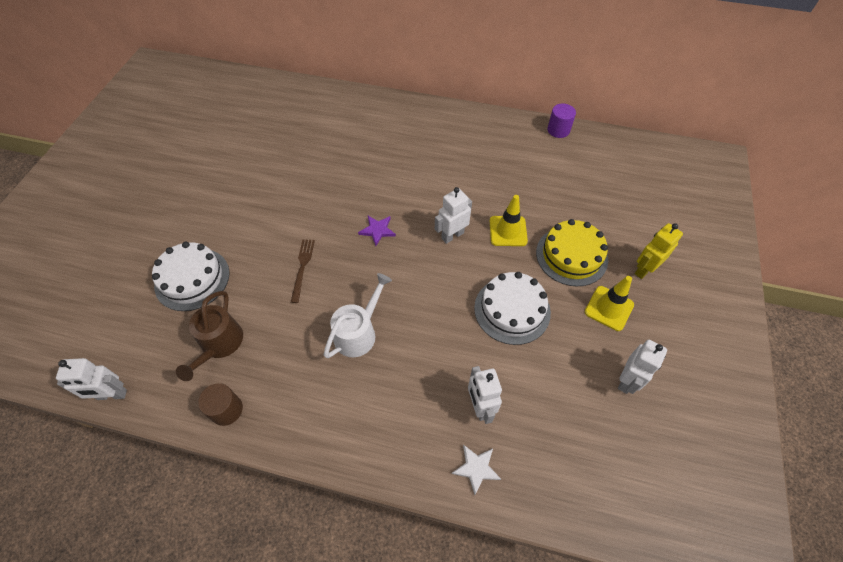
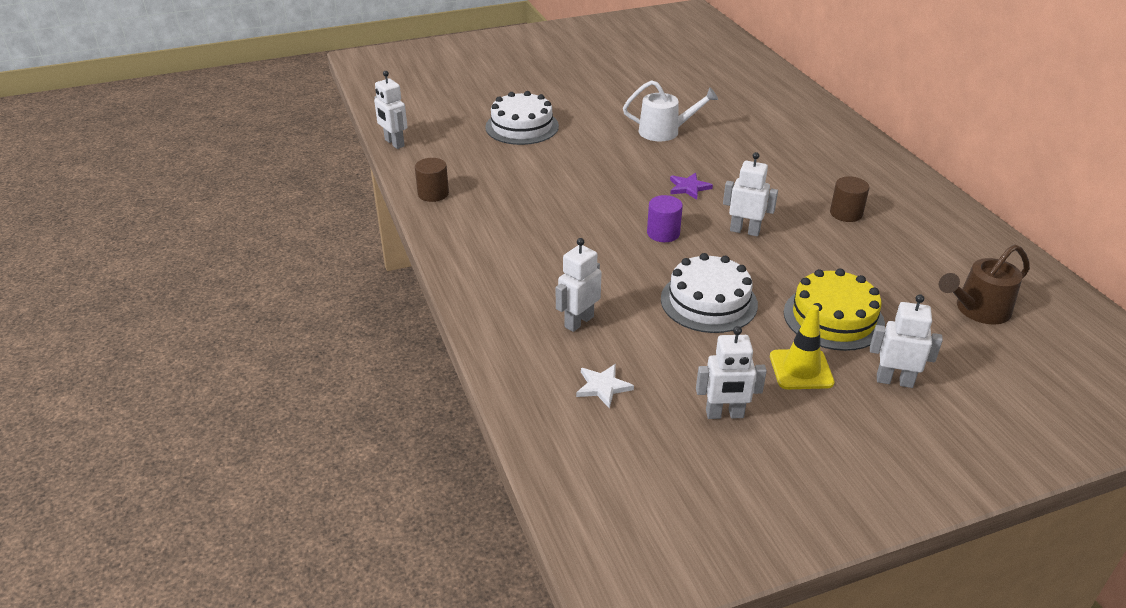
camera: 55 degrees right, 20 degrees down
brown watering can [176,291,243,381] -> brown watering can moved to [939,245,1030,325]
brown fork [291,239,315,303] -> none
white watering can [324,273,392,358] -> white watering can moved to [623,80,718,141]
white star [452,444,501,495] -> white star moved to [576,364,634,409]
yellow traffic cone [490,195,528,246] -> none
purple cylinder [547,103,576,138] -> purple cylinder moved to [647,195,683,242]
yellow robot [635,223,683,279] -> white robot [870,294,943,388]
none -> brown cylinder [830,176,869,222]

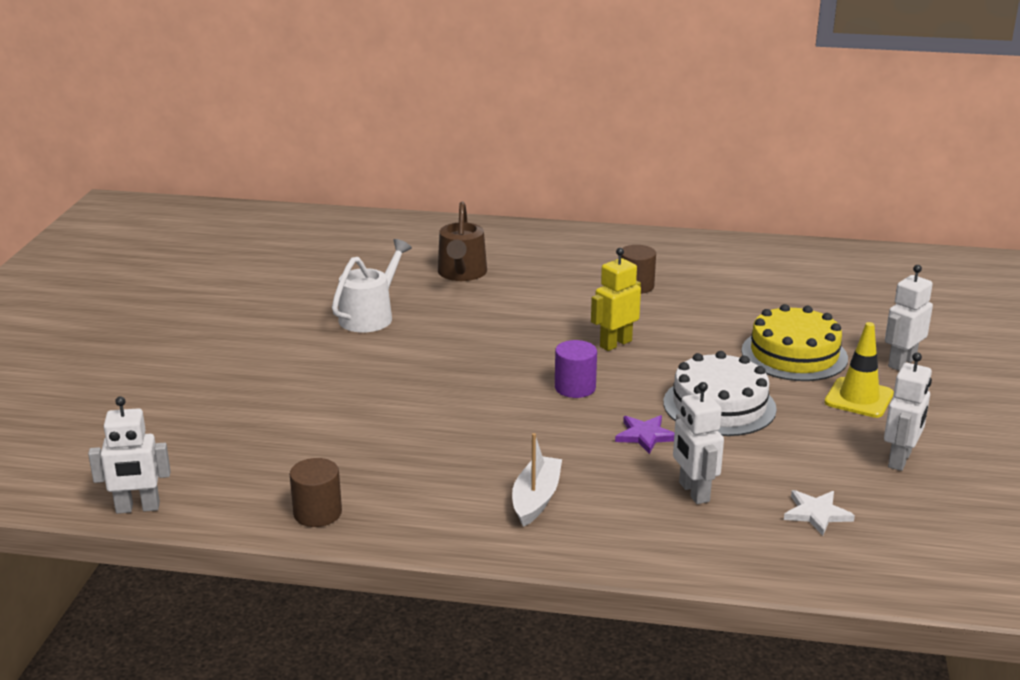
camera: 60 degrees left, 10 degrees down
white cake [485,91,559,145] -> none
purple star [670,173,713,200] -> purple star moved to [615,415,675,454]
white robot [723,152,778,236] -> yellow robot [591,248,641,351]
brown watering can [939,245,1030,325] -> brown watering can moved to [438,201,487,281]
none -> white boat [512,433,562,527]

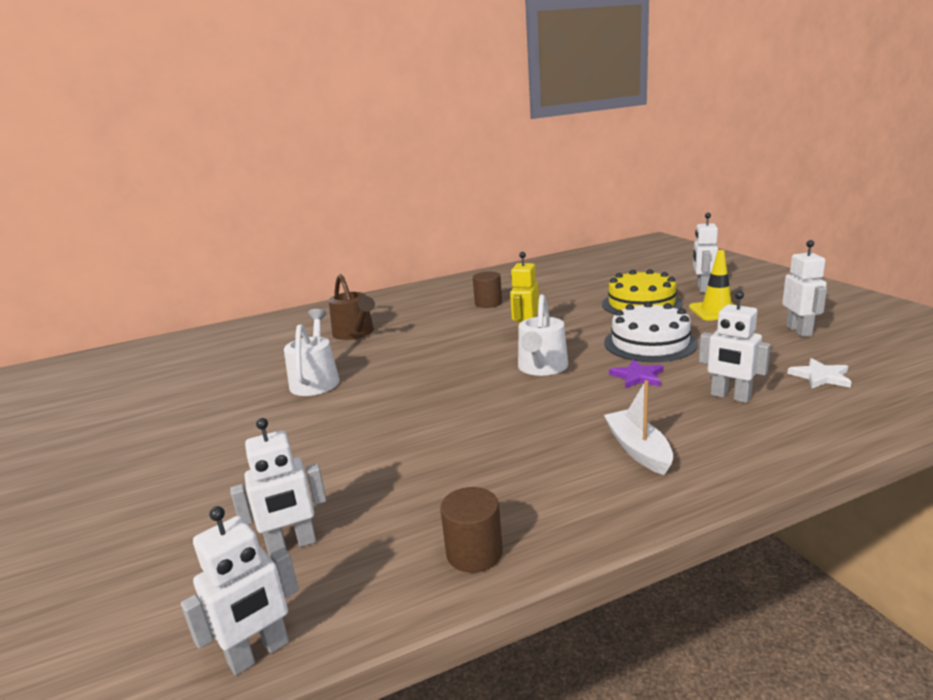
camera: 30 degrees left, 5 degrees down
purple cylinder [555,340,597,398] -> white watering can [518,294,568,376]
none -> white robot [230,418,326,557]

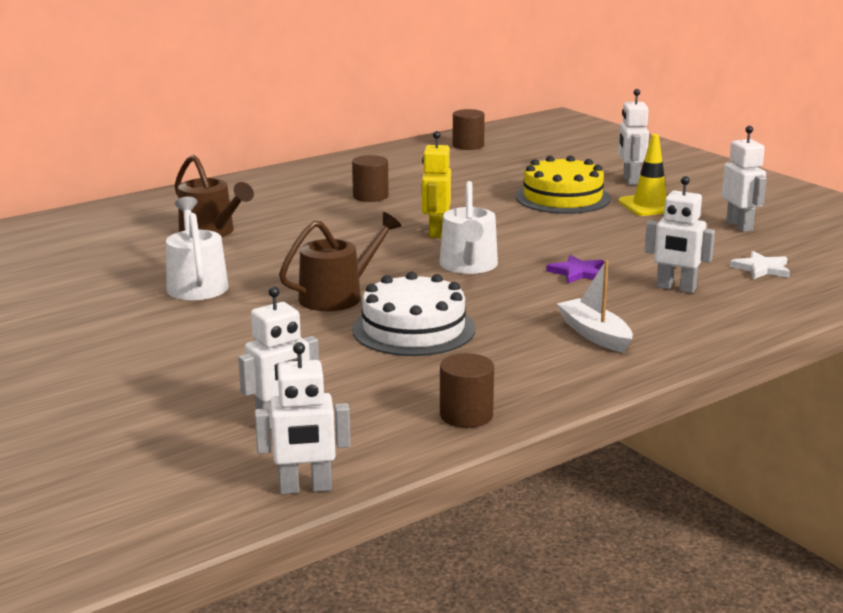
camera: 15 degrees left, 0 degrees up
white robot [181,506,299,675] -> white robot turned 45 degrees clockwise [255,342,350,494]
white cake [604,302,698,362] -> white cake moved to [352,272,475,356]
none -> brown watering can [279,212,402,311]
none -> brown cylinder [453,109,485,150]

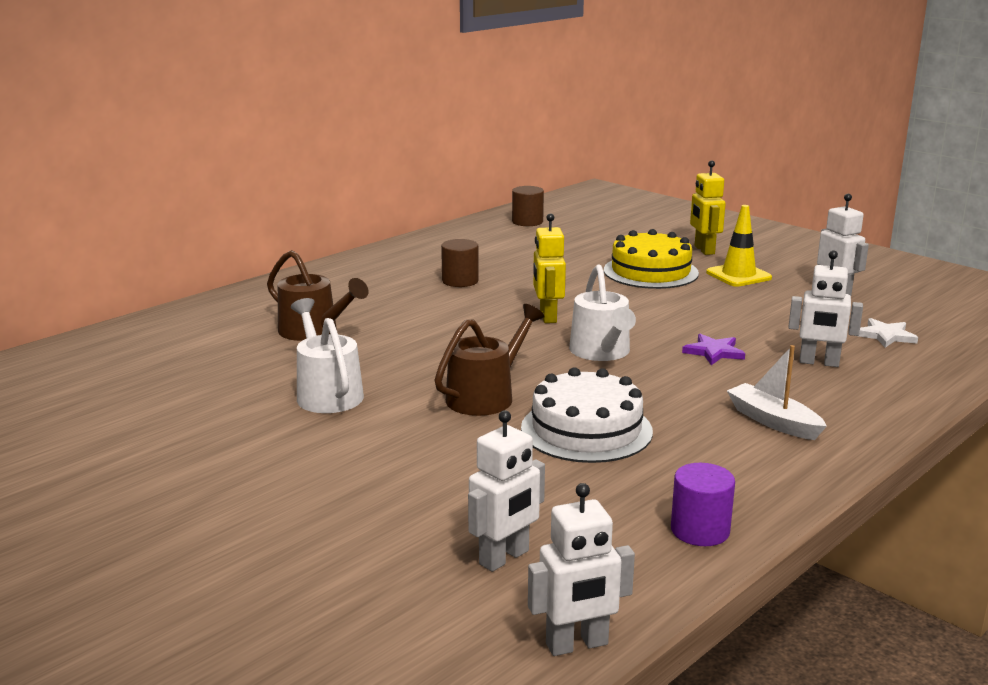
camera: 10 degrees left, 0 degrees up
brown cylinder [440,353,494,428] -> purple cylinder [671,463,735,546]
white robot [618,89,649,185] -> yellow robot [690,160,726,255]

